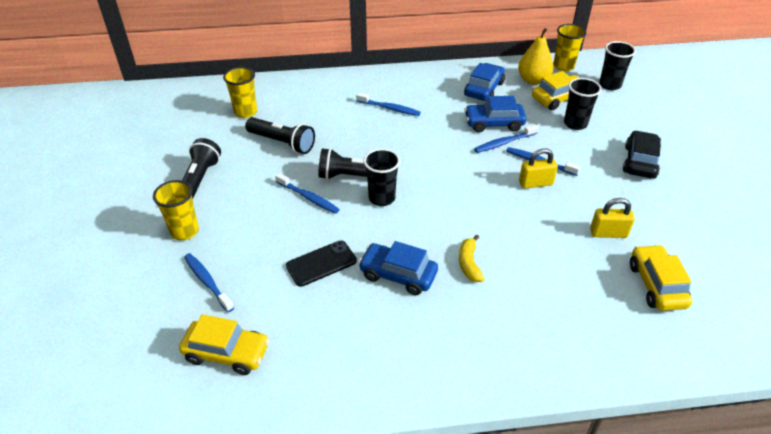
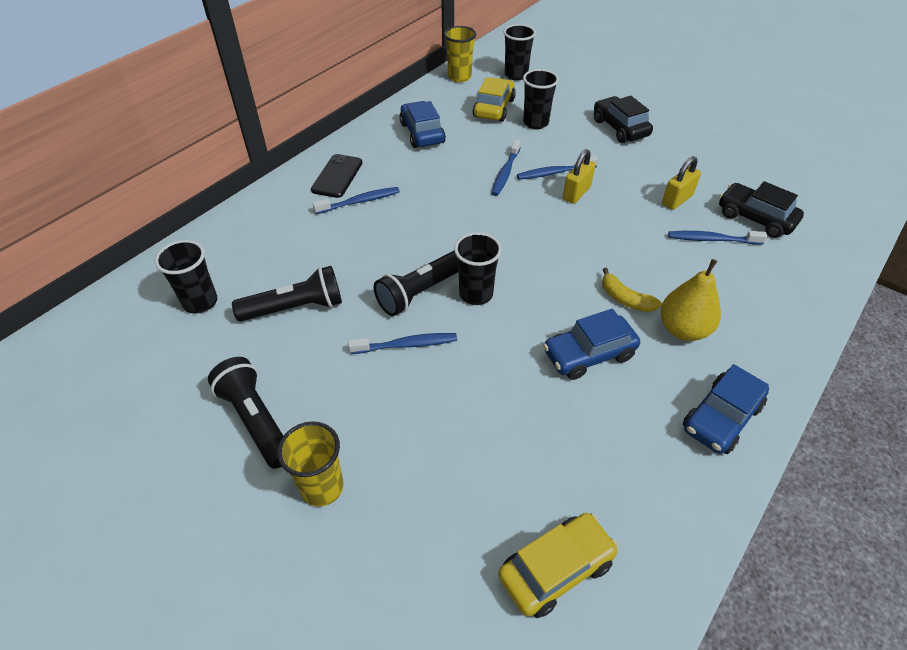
camera: 45 degrees left, 5 degrees up
blue toothbrush [184,253,234,312] -> blue toothbrush moved to [668,231,767,245]
yellow cup [223,67,257,118] -> black cup [155,240,217,314]
black phone [286,240,357,287] -> black phone moved to [311,154,362,198]
blue car [464,96,526,132] -> blue car moved to [683,364,769,454]
yellow pear [518,28,553,85] -> yellow pear moved to [660,259,721,341]
yellow car [630,245,692,311] -> black car [719,181,804,238]

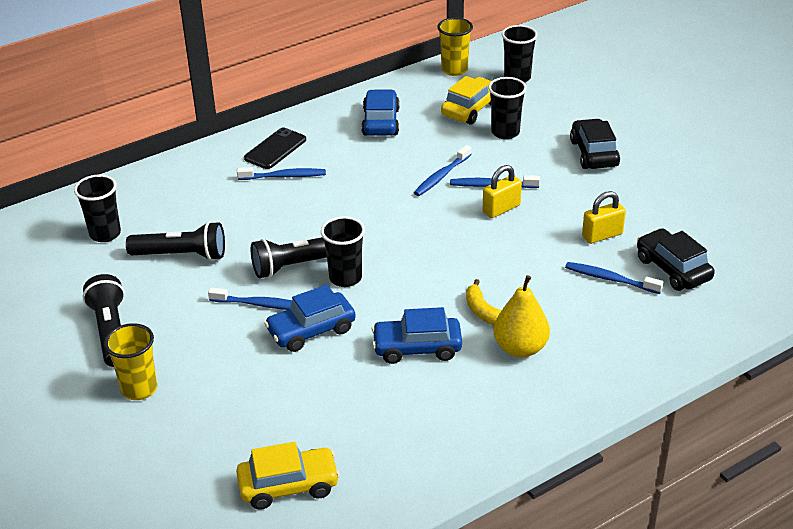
camera: 20 degrees right, 10 degrees down
blue car [683,364,769,454] -> blue car moved to [264,285,356,352]

